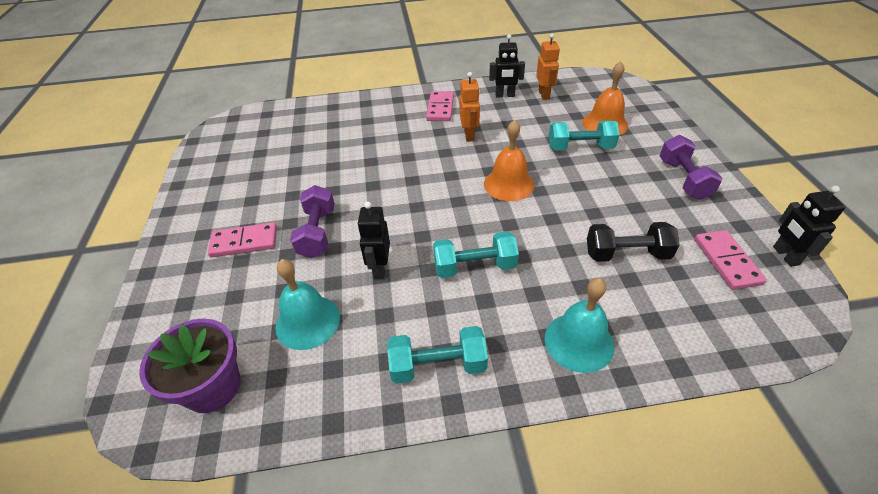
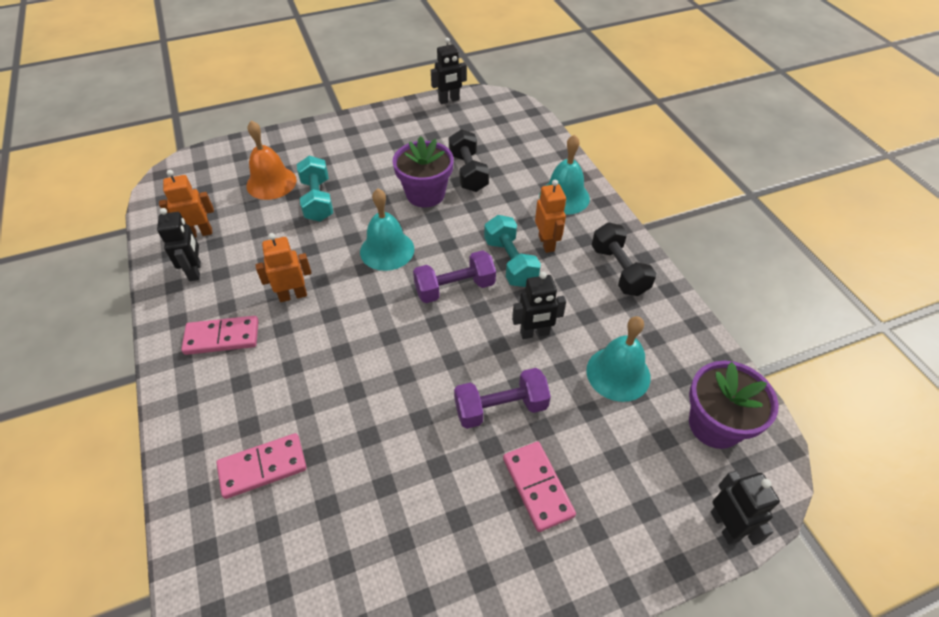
camera: 105 degrees left, 5 degrees up
turquoise dumbbell [387,326,488,384] -> black dumbbell [592,222,656,296]
orange bell [484,120,534,201] -> turquoise bell [360,189,414,271]
purple dumbbell [660,135,722,200] -> purple dumbbell moved to [413,250,496,303]
pink domino [694,230,767,290] -> pink domino moved to [216,433,307,499]
none -> purple flower pot [392,136,454,207]
none -> orange robot [535,180,566,253]
none -> black robot [711,471,780,545]

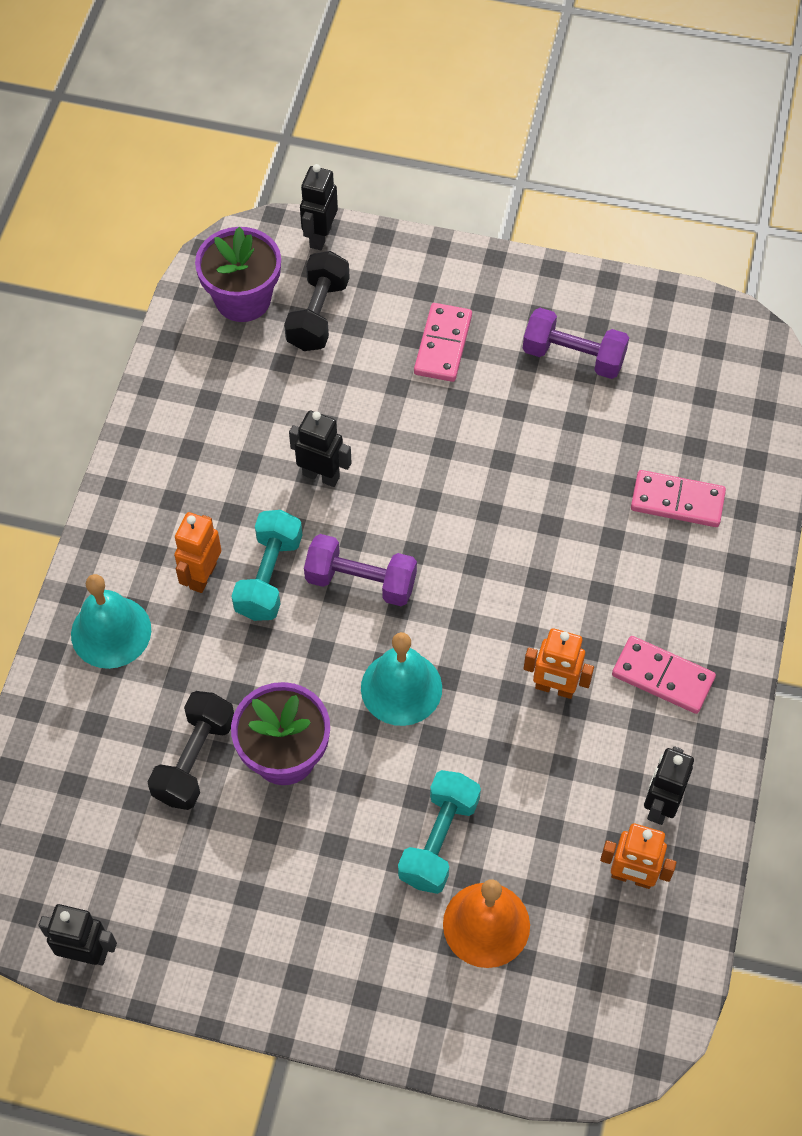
camera: 145 degrees left, 10 degrees up
purple dumbbell [454,368,551,429] -> purple dumbbell moved to [523,308,629,379]
turquoise bell [586,316,651,402] -> none
black dumbbell [592,222,656,296] -> black dumbbell moved to [284,251,350,351]

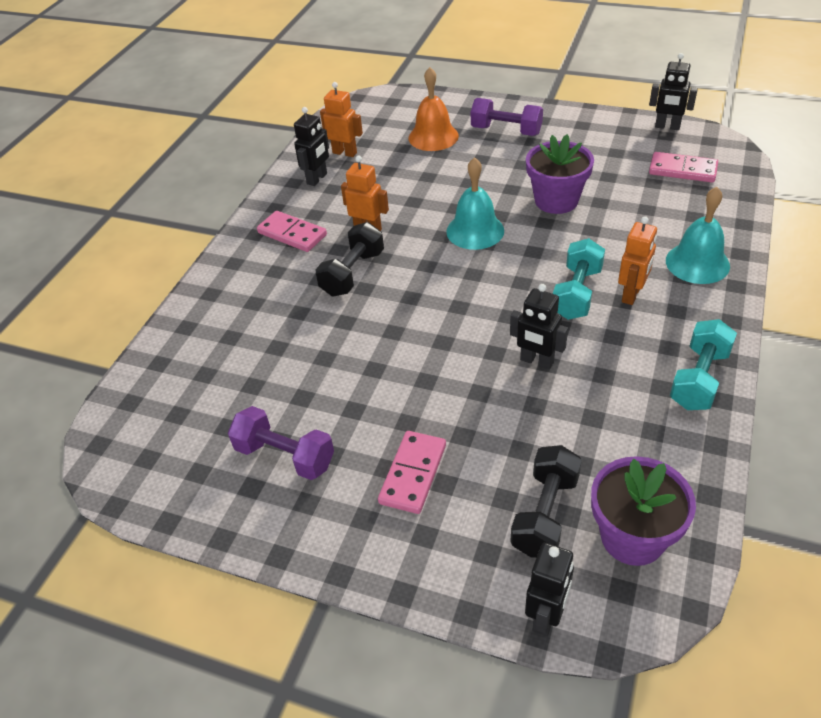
camera: 170 degrees left, 15 degrees down
black dumbbell [147,691,234,810] -> black dumbbell moved to [315,222,384,296]
purple dumbbell [304,534,417,606] -> purple dumbbell moved to [471,98,543,136]
turquoise dumbbell [398,770,481,894] -> turquoise dumbbell moved to [670,319,737,410]
pink domino [631,470,726,527] -> pink domino moved to [649,152,718,183]

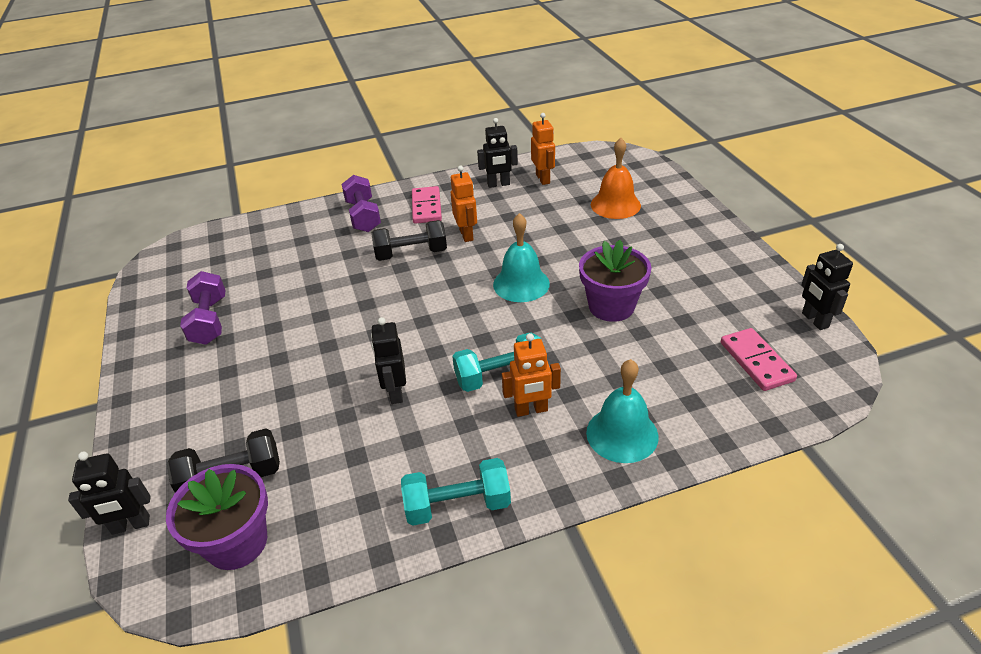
camera: 50 degrees right, 5 degrees down
pink domino [378,431,446,514] -> none
purple dumbbell [471,98,543,136] -> purple dumbbell moved to [341,175,381,232]

